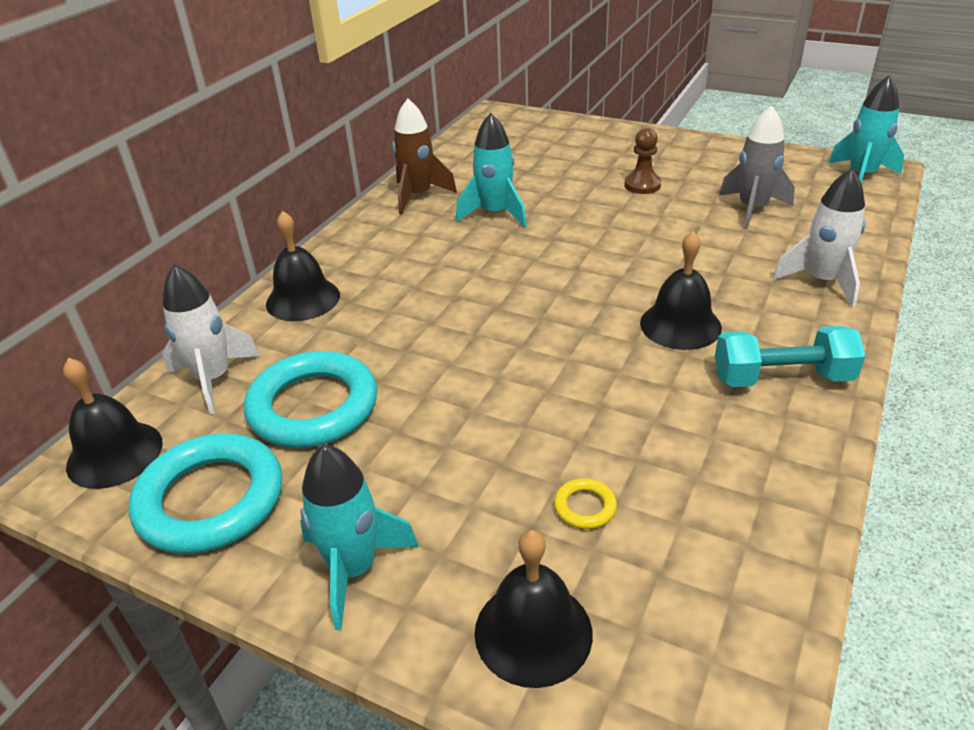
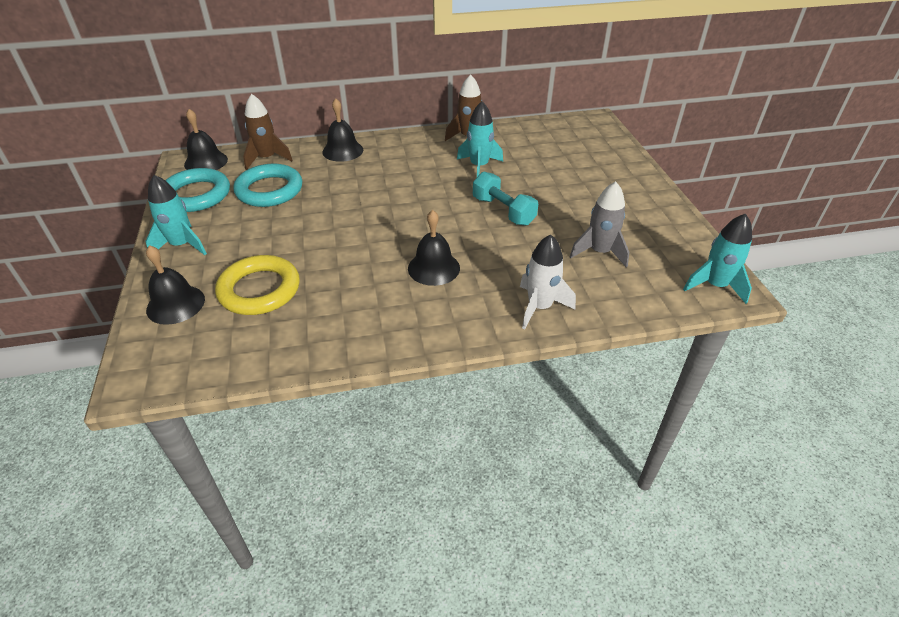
camera: 50 degrees right, 5 degrees up
white rocket [162,264,260,414] -> brown rocket [243,94,293,170]
yellow ring [554,478,617,529] -> yellow ring [215,255,300,315], size x2.47
brown pawn [624,128,661,194] -> none
turquoise dumbbell [715,326,865,387] -> turquoise dumbbell moved to [473,172,538,226]

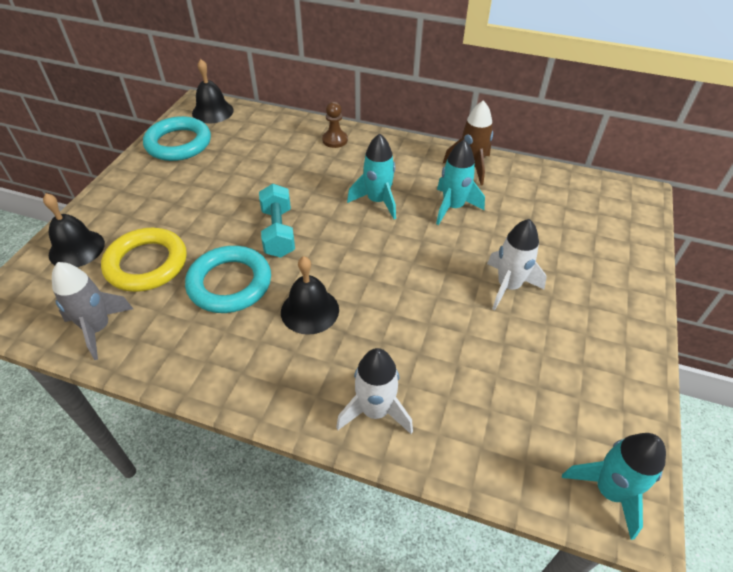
camera: 30 degrees right, 5 degrees up
turquoise rocket [145,175,207,255] -> turquoise rocket moved to [347,133,396,219]
turquoise ring [233,163,302,207] -> turquoise ring moved to [185,246,271,313]
brown rocket [243,94,293,170] -> none
black bell [322,98,363,162] -> brown pawn [322,102,348,148]
turquoise dumbbell [473,172,538,226] -> turquoise dumbbell moved to [259,184,295,258]
grey rocket [570,181,629,268] -> grey rocket moved to [52,262,133,360]
none -> white rocket [487,219,547,310]

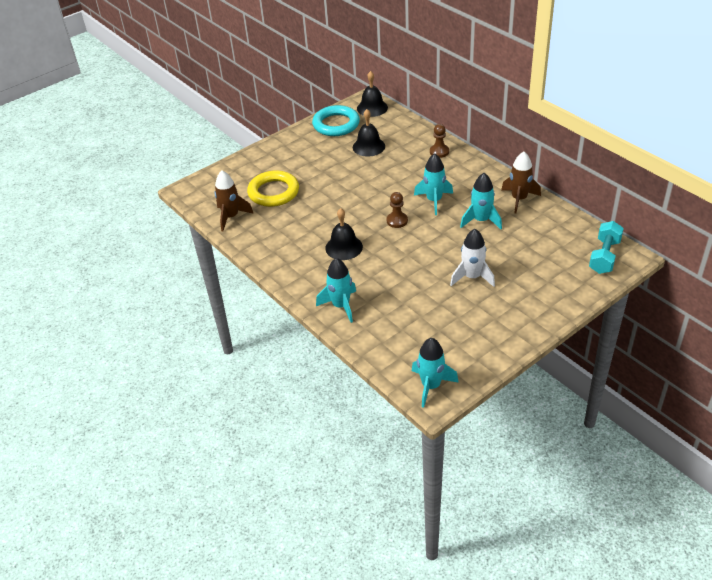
camera: 35 degrees right, 5 degrees down
black bell [43,193,105,267] -> black bell moved to [353,109,385,157]
grey rocket [52,262,133,360] -> brown rocket [214,171,254,231]
turquoise ring [185,246,271,313] -> none
turquoise dumbbell [259,184,295,258] -> turquoise dumbbell moved to [589,221,624,274]
white rocket [336,348,413,434] -> turquoise rocket [316,258,356,323]
none -> brown pawn [387,192,408,228]

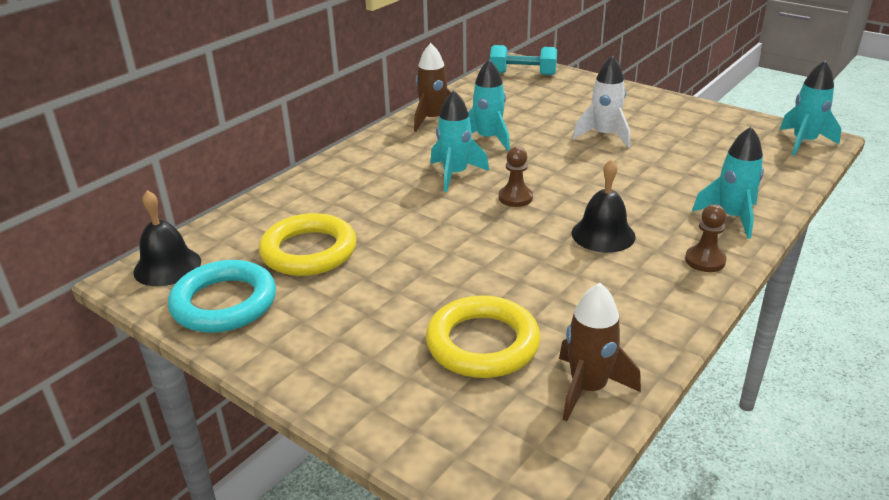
camera: 105 degrees left, 10 degrees down
black bell [353,109,385,157] -> yellow ring [259,213,356,276]
brown pawn [430,124,449,158] -> brown pawn moved to [685,204,727,272]

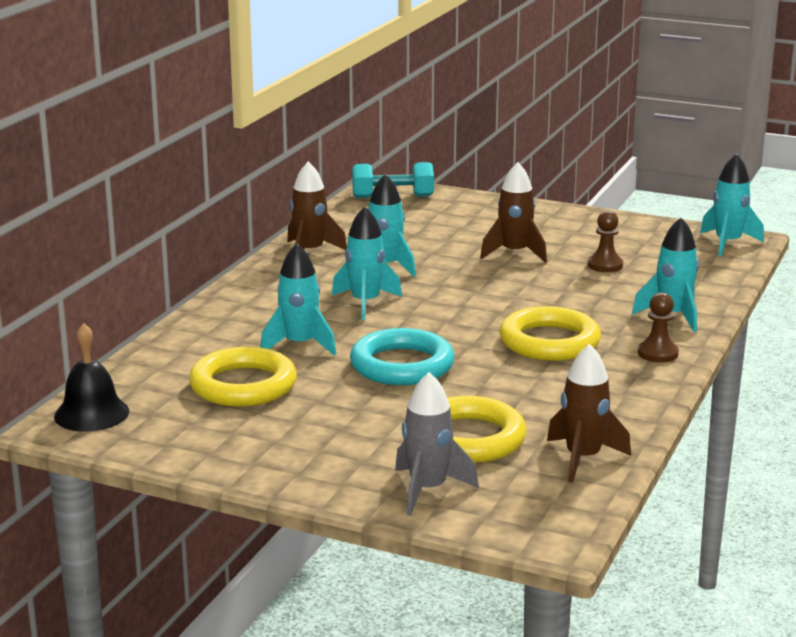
camera: 15 degrees left, 10 degrees down
turquoise ring [168,260,276,333] -> turquoise ring moved to [350,328,454,385]
brown pawn [499,146,533,207] -> brown pawn moved to [588,211,623,272]
black bell [571,159,636,253] -> yellow ring [499,306,601,361]
white rocket [573,56,630,148] -> brown rocket [480,162,547,263]
none -> turquoise rocket [261,243,336,356]
none -> grey rocket [395,372,479,516]

